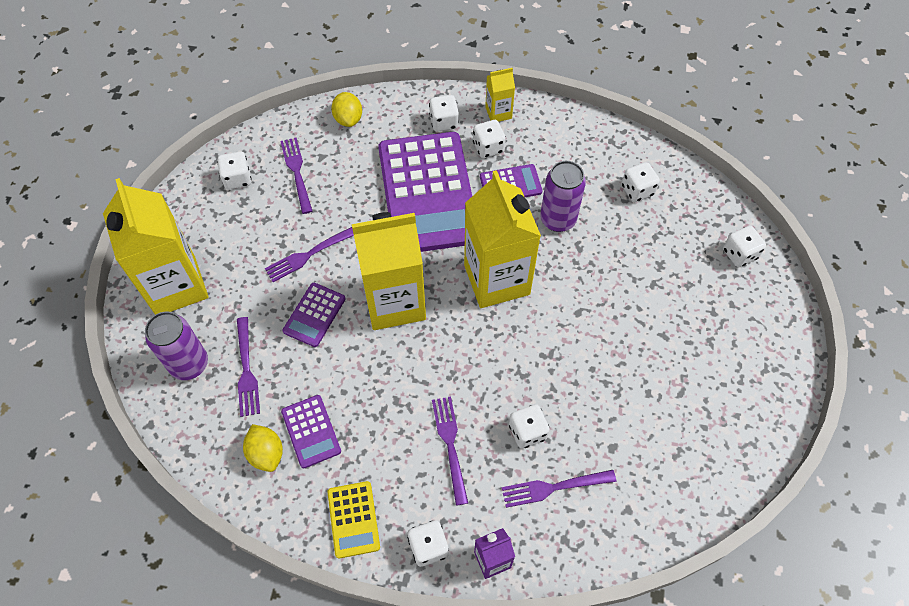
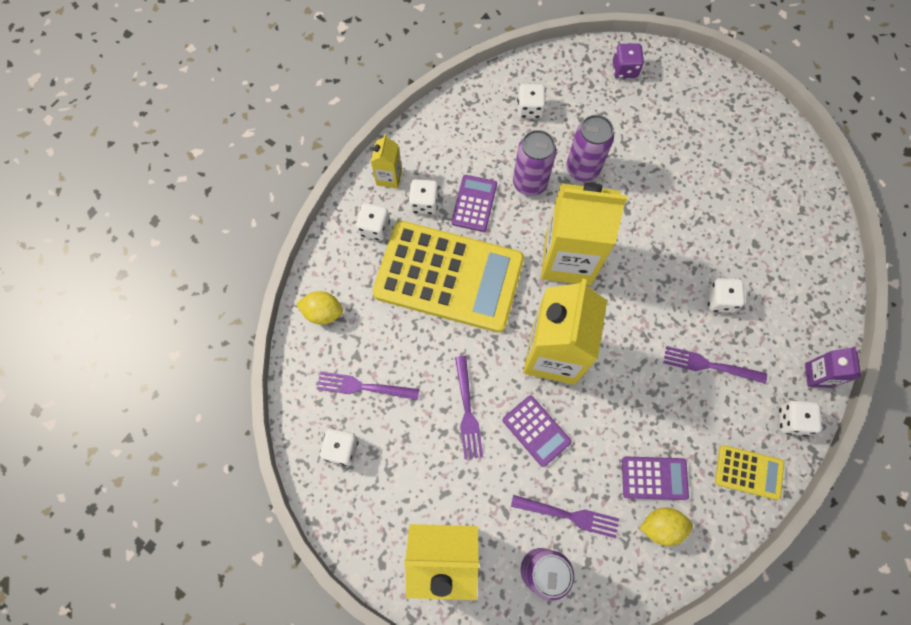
camera: 65 degrees left, 10 degrees up
purple calculator [378,132,472,252] -> yellow calculator [372,221,524,333]
purple fork [502,470,616,508] -> none
white dice [723,226,766,267] -> purple dice [613,43,644,78]
none -> purple can [566,115,614,182]

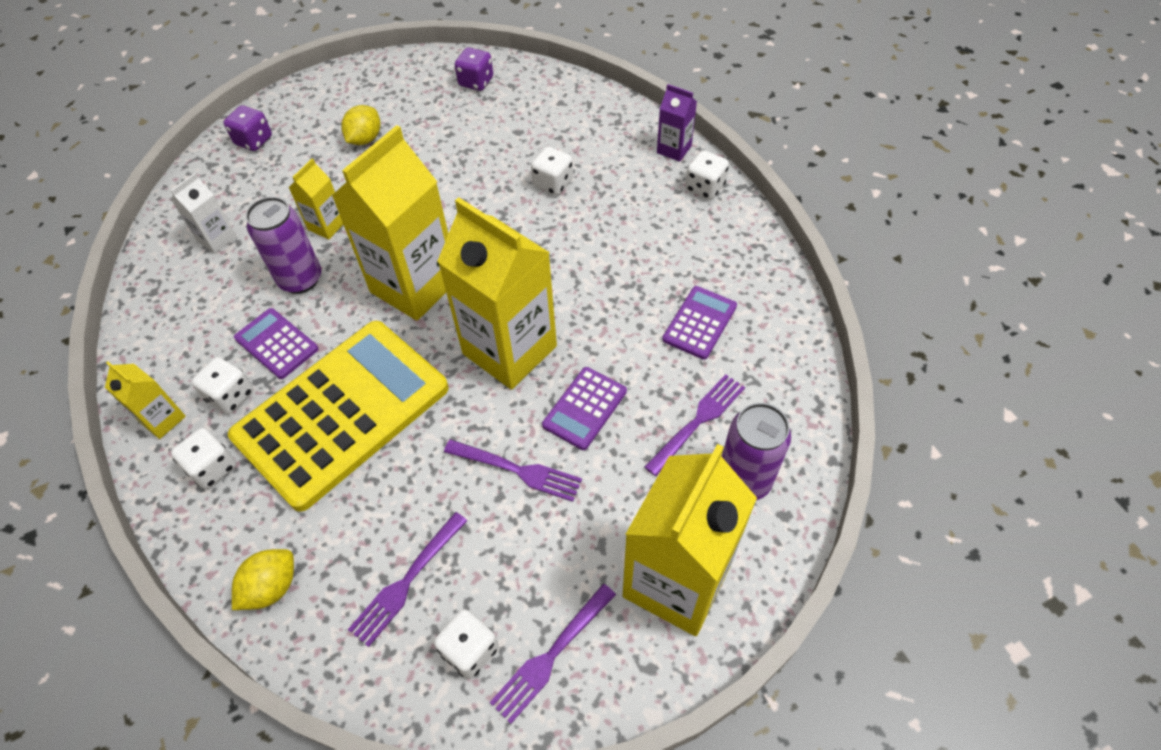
camera: 60 degrees left, 15 degrees down
purple calculator [503,395,571,467] -> purple calculator turned 135 degrees clockwise [542,367,627,450]
white dice [517,84,546,119] -> white carton [170,173,237,253]
purple can [566,115,614,182] -> yellow carton [289,158,343,239]
yellow lemon [640,508,693,546] -> yellow lemon moved to [341,105,380,145]
purple fork [663,346,767,384] -> purple fork moved to [489,584,616,724]
yellow calculator [715,445,784,500] -> none
none -> purple dice [455,47,493,91]

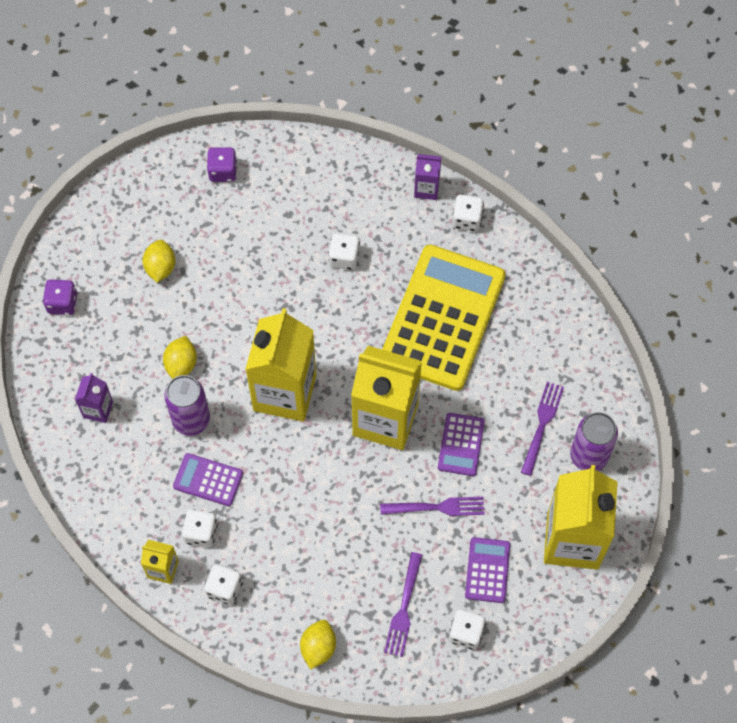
camera: 25 degrees left, 10 degrees up
white carton [170,173,237,253] -> purple carton [75,373,113,423]
yellow calculator [228,321,449,512] -> yellow calculator moved to [382,245,506,391]
yellow carton [289,158,343,239] -> yellow lemon [163,336,197,379]
purple fork [489,584,616,724] -> none
purple calculator [662,286,737,360] -> purple calculator moved to [465,537,510,603]

